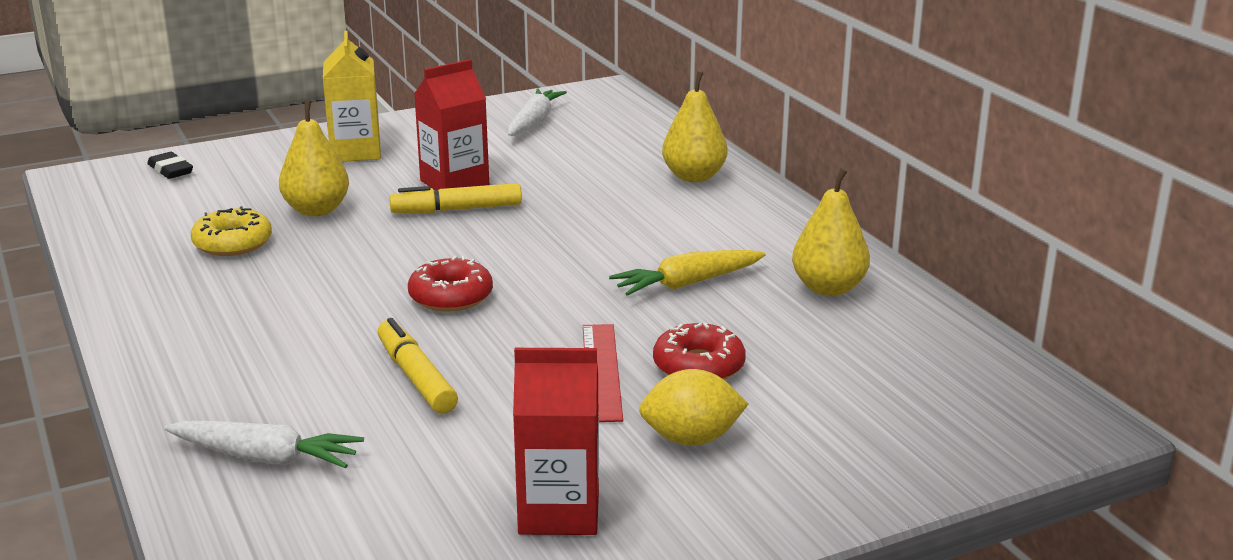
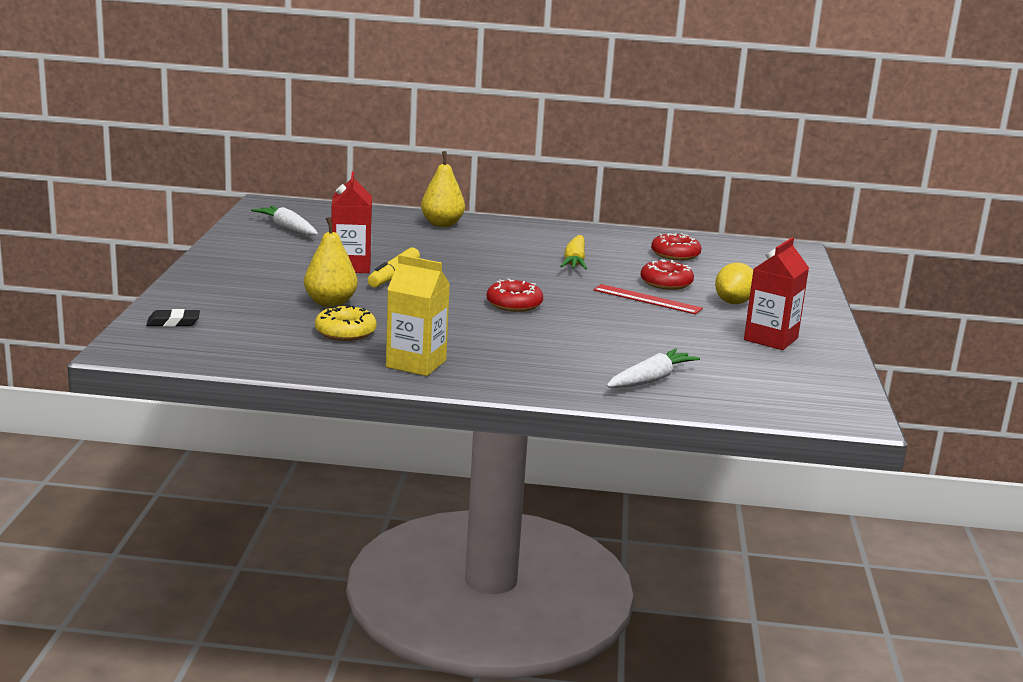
camera: 60 degrees left, 5 degrees down
yellow carton [323,31,381,162] -> yellow carton moved to [386,254,450,376]
yellow marker [377,318,458,414] -> none
yellow pear [792,168,870,296] -> none
none -> red donut [651,233,701,260]

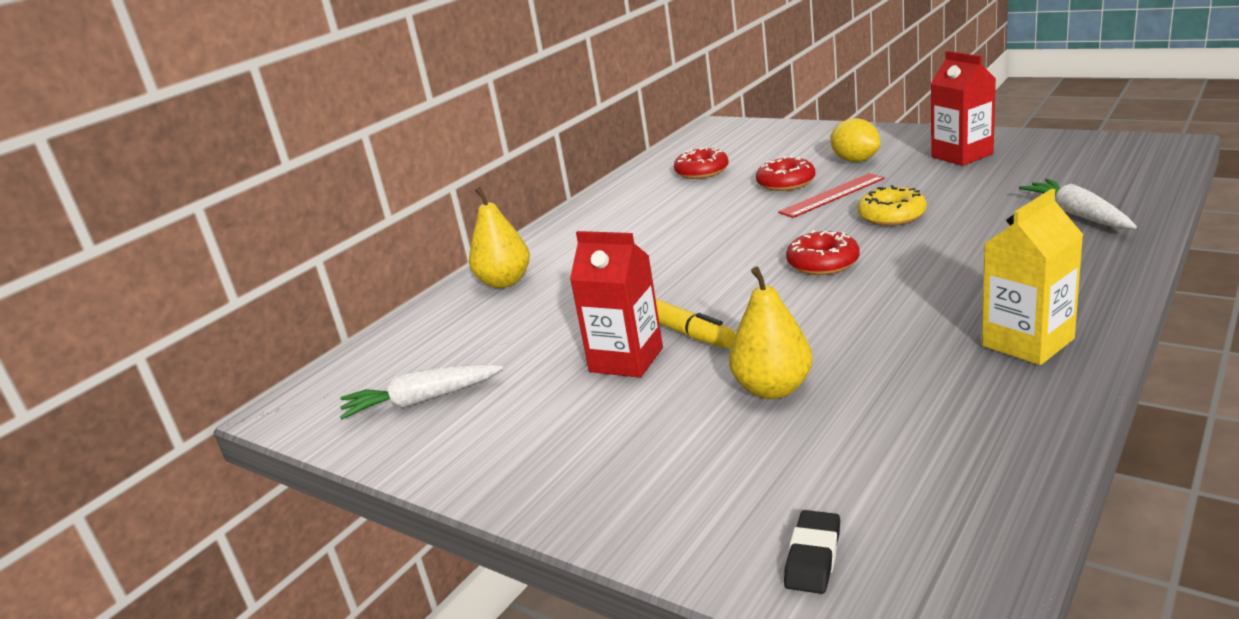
camera: 55 degrees left, 5 degrees up
yellow donut [315,305,377,341] -> yellow donut moved to [857,185,927,226]
yellow carrot [560,235,587,269] -> none

